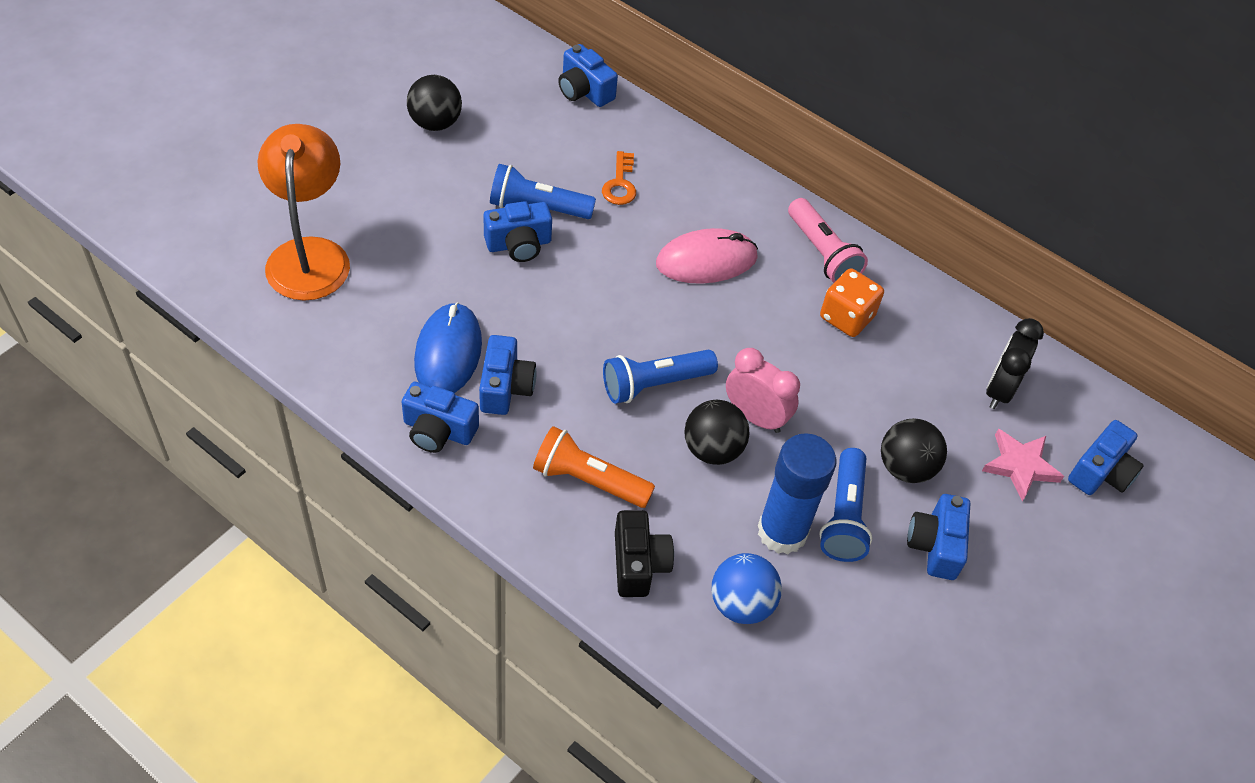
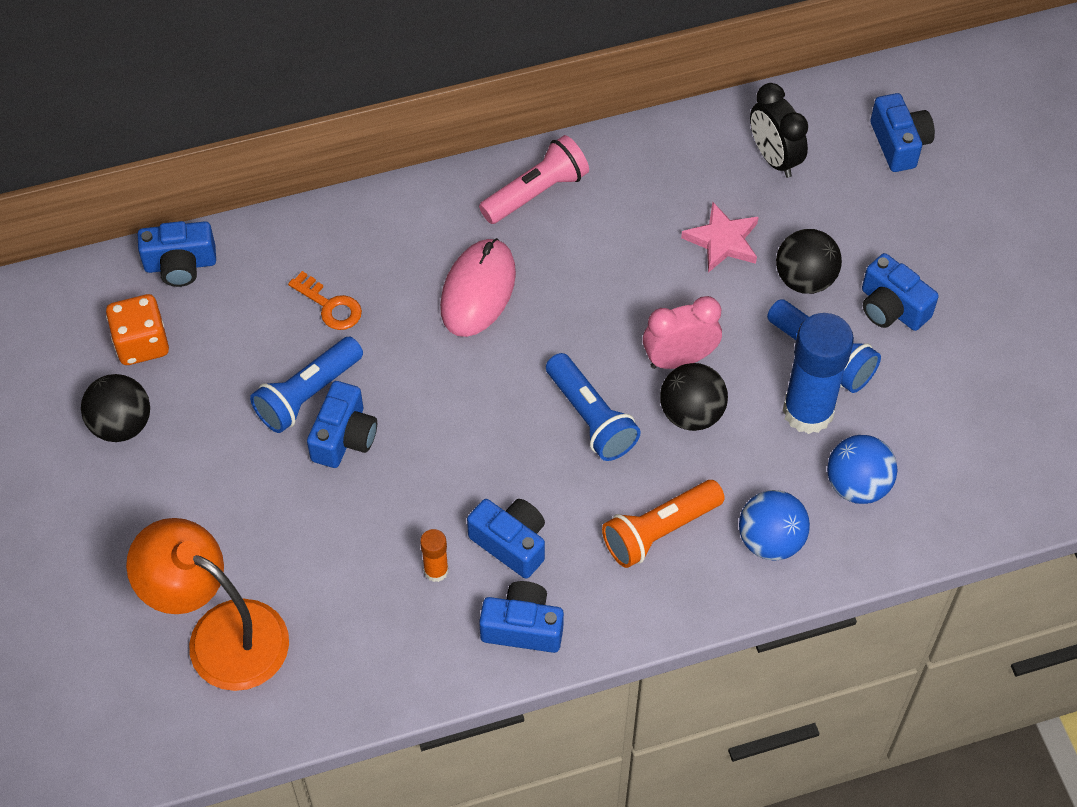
camera: 50 degrees left, 5 degrees up
blue camera [402,382,479,453] -> blue camera turned 135 degrees counterclockwise [479,581,564,653]
blue mouse [414,302,482,393] -> orange glue stick [420,529,448,582]
blue flashlight [603,350,718,404] -> blue flashlight turned 45 degrees counterclockwise [546,353,641,461]
black camera [615,510,674,597] -> blue ball [739,490,810,561]
pink flashlight [788,198,868,283] -> pink flashlight turned 45 degrees counterclockwise [479,135,589,224]
orange dice [820,268,884,337] -> orange dice moved to [106,294,169,365]
pink star [982,429,1064,501] -> pink star moved to [681,202,758,273]

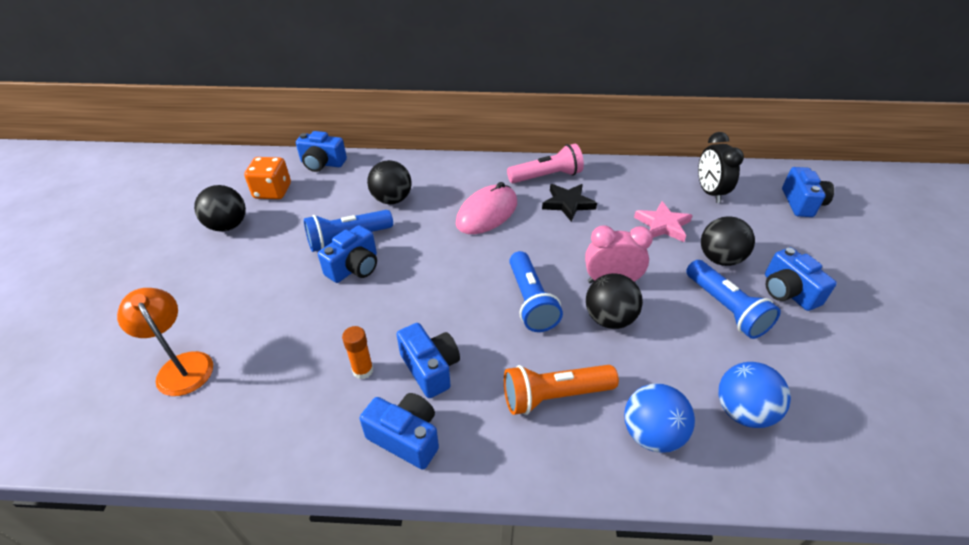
camera: 20 degrees right, 15 degrees down
orange lamp [126,518,289,691] -> orange lamp [117,288,213,396], size x0.66
orange key [288,271,362,330] -> black ball [367,160,411,204]
blue glue stick [783,313,854,434] -> none
none -> black star [542,184,597,221]

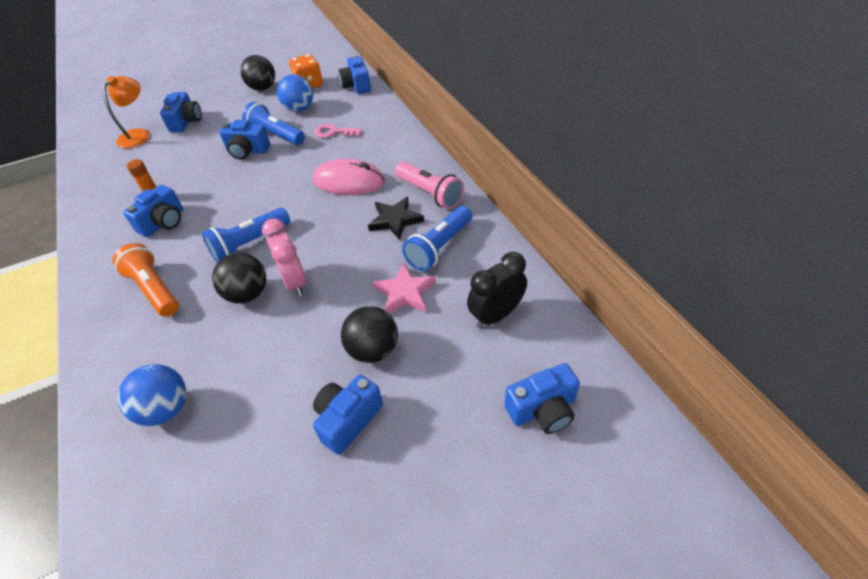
camera: 65 degrees right, 5 degrees up
blue camera [360,393,439,470] -> blue camera moved to [160,92,202,132]
black ball [367,160,411,204] -> pink key [315,124,362,138]
blue ball [624,383,695,453] -> blue ball moved to [277,74,313,112]
blue flashlight [686,260,781,339] -> blue flashlight moved to [402,206,472,271]

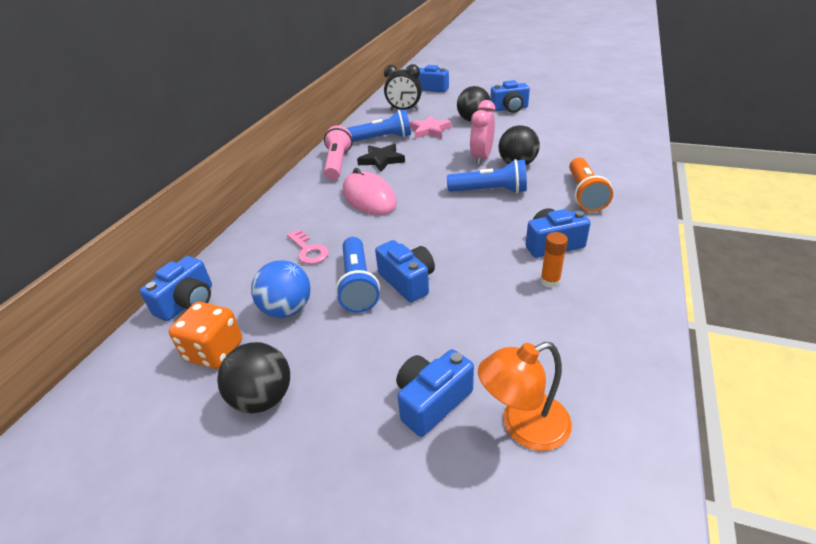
camera: 135 degrees left, 10 degrees down
blue ball [118,364,186,426] -> none

